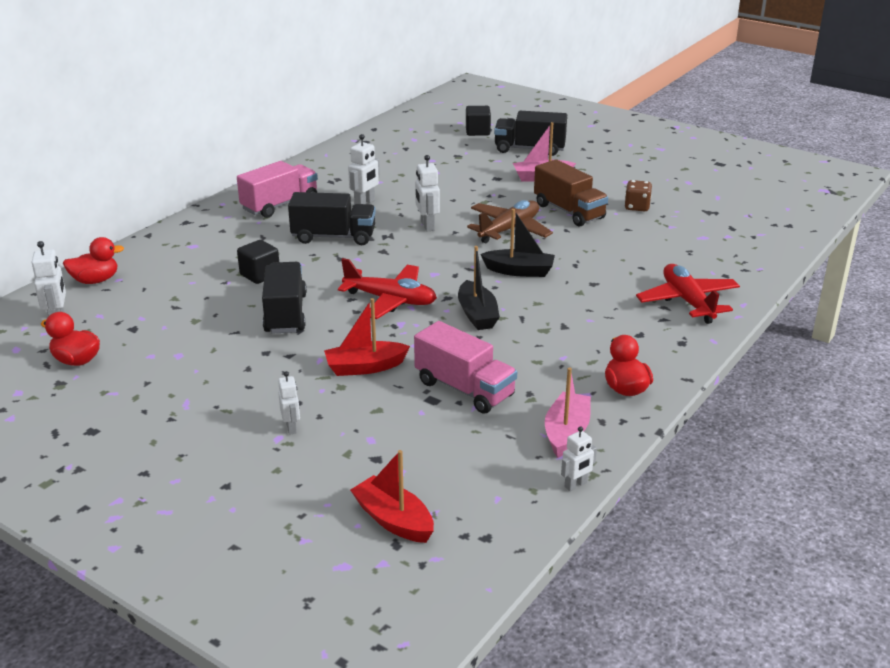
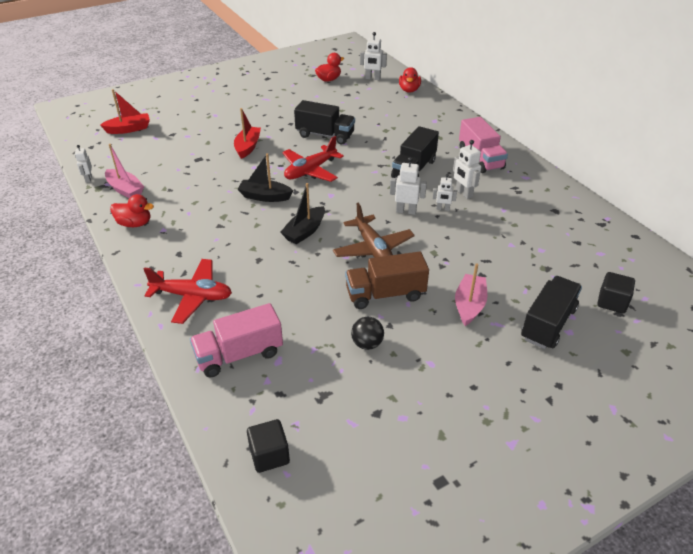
camera: 115 degrees right, 10 degrees up
black cube [237,240,279,284] -> black cube moved to [247,419,290,473]
white robot [278,372,300,435] -> white robot moved to [432,174,457,211]
pink truck [414,321,517,414] -> pink truck moved to [190,303,283,377]
brown dice [624,180,652,211] -> black ball [351,317,384,350]

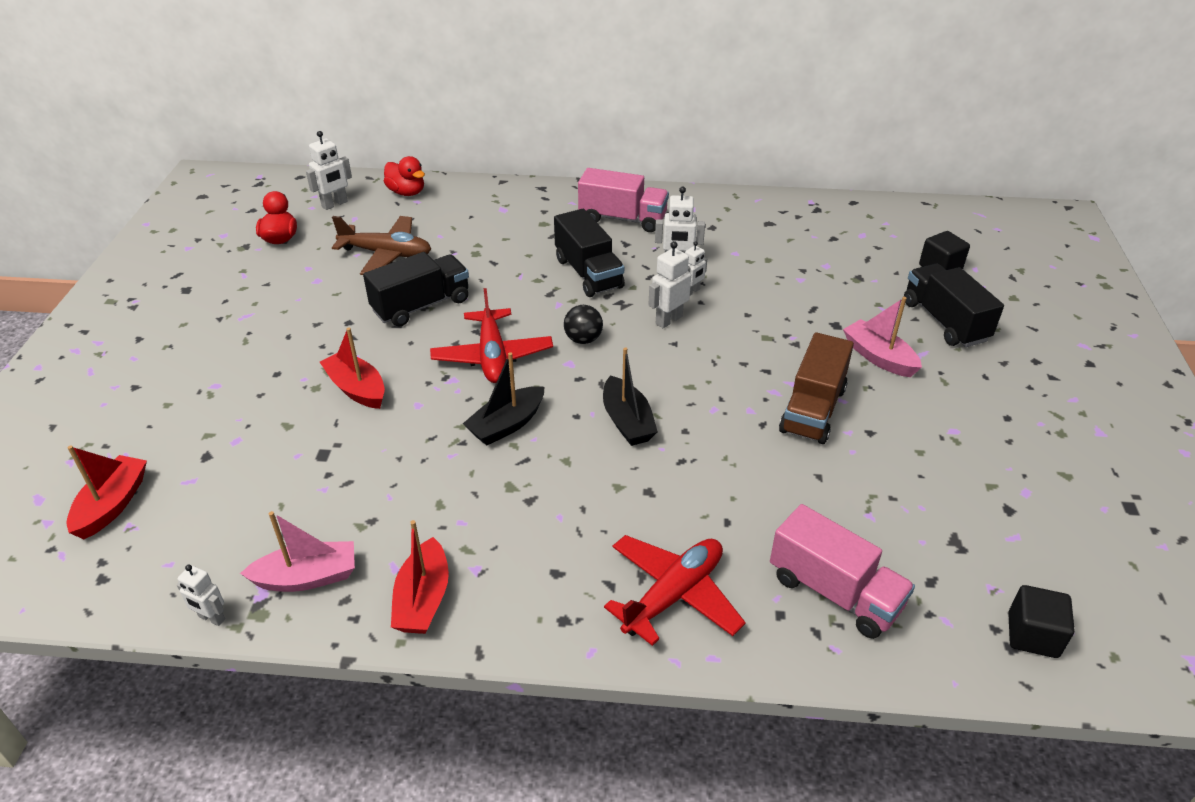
camera: 55 degrees left, 0 degrees up
red duck [110,194,154,227] -> red boat [391,520,449,634]
pink truck [190,303,283,377] -> pink truck turned 60 degrees counterclockwise [770,504,915,639]
brown plane [333,203,415,258] -> brown plane moved to [332,216,431,275]
black ball [351,317,384,350] -> black ball moved to [564,305,603,344]

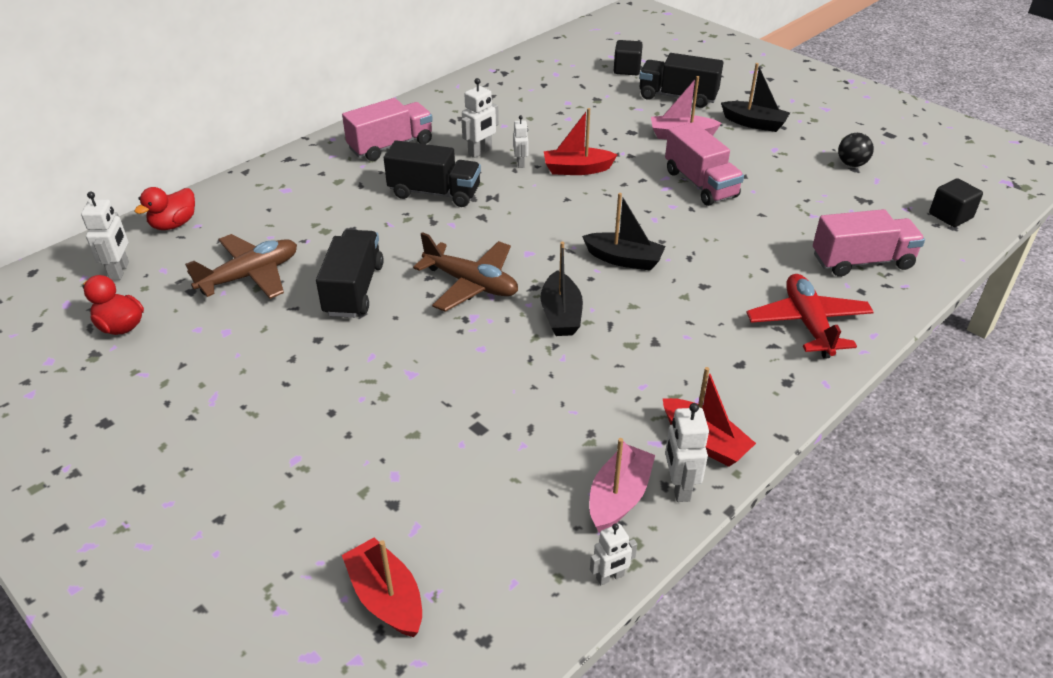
camera: 50 degrees left, 0 degrees up
red boat [320,327,385,409] -> red boat moved to [544,108,617,175]
red duck [384,156,425,196] -> red duck turned 135 degrees clockwise [134,187,195,230]
red plane [430,288,553,383] -> brown plane [413,232,518,312]
black ball [564,305,603,344] -> black ball moved to [838,133,874,167]
white robot [648,241,691,328] -> white robot moved to [665,403,709,502]
brown truck [779,332,854,444] -> pink truck [665,122,744,206]
none -> black boat [721,63,790,132]

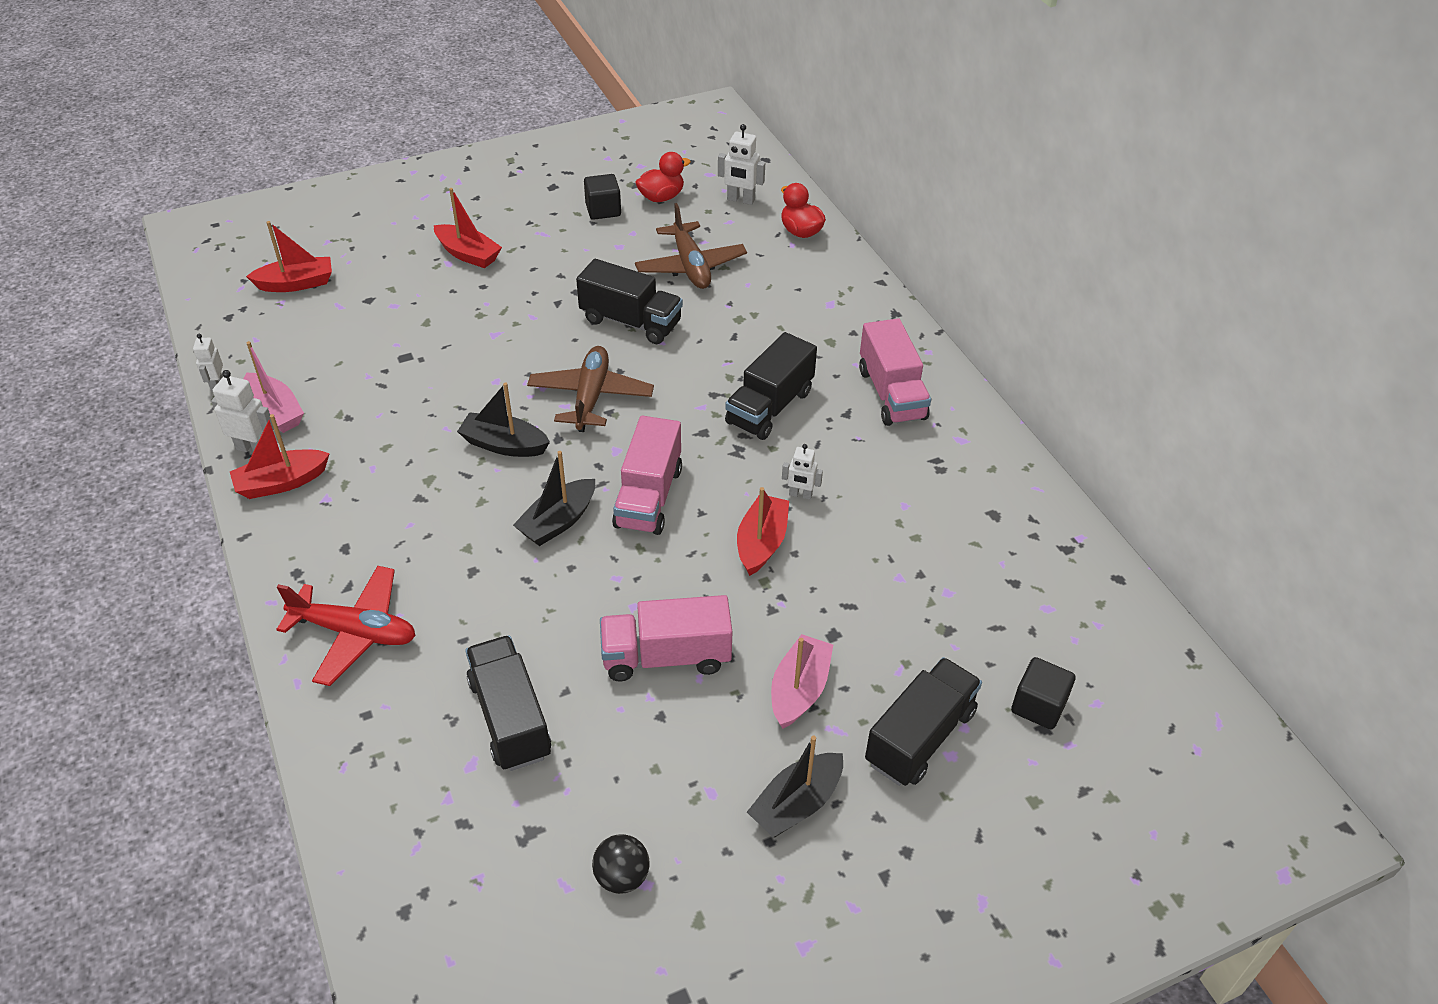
camera: 110 degrees right, 5 degrees up
brown plane [413,232,518,312] -> brown plane turned 135 degrees clockwise [527,346,654,432]
white robot [461,78,499,158] -> none
pink truck [813,209,925,277] -> pink truck moved to [612,416,682,535]
black cube [929,178,983,227] -> black cube moved to [584,174,621,220]
none -> red boat [434,188,502,268]
none -> black truck [465,635,551,771]

